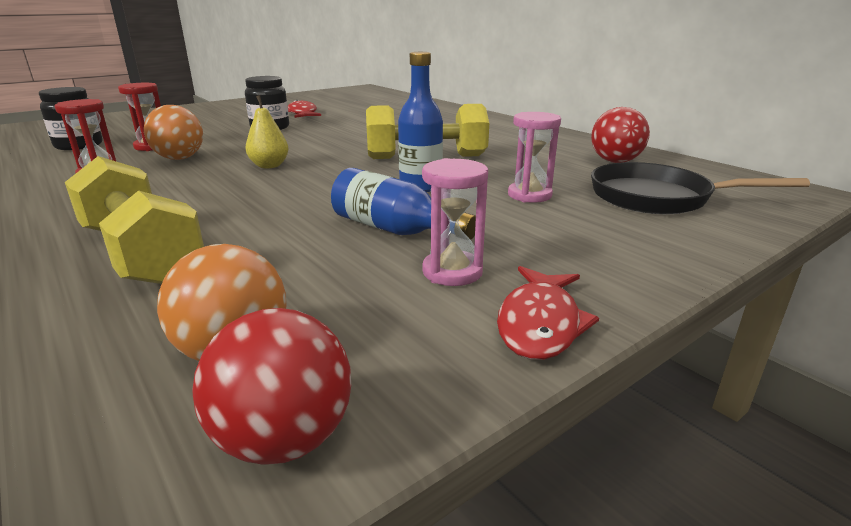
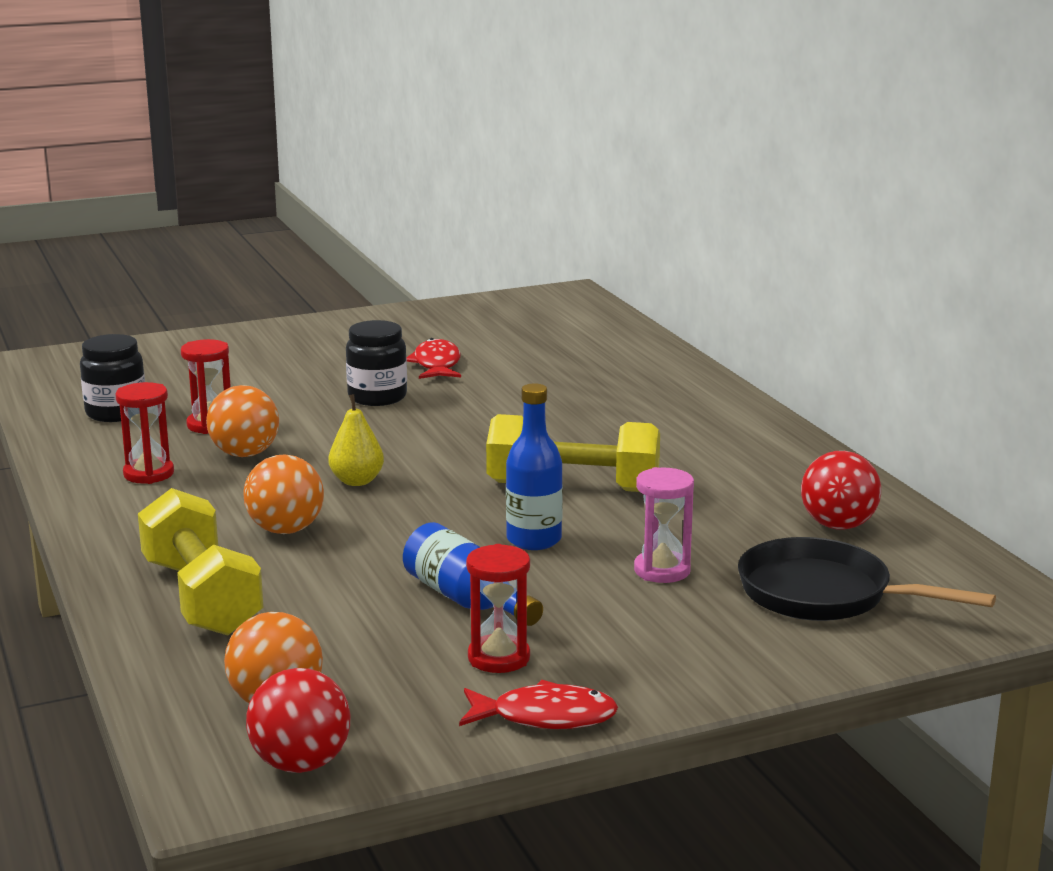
camera: 15 degrees right, 5 degrees down
pink hourglass [422,158,488,286] -> red hourglass [466,544,530,673]
red fish [497,266,599,360] -> red fish turned 120 degrees counterclockwise [459,680,618,729]
none -> orange ball [243,455,324,534]

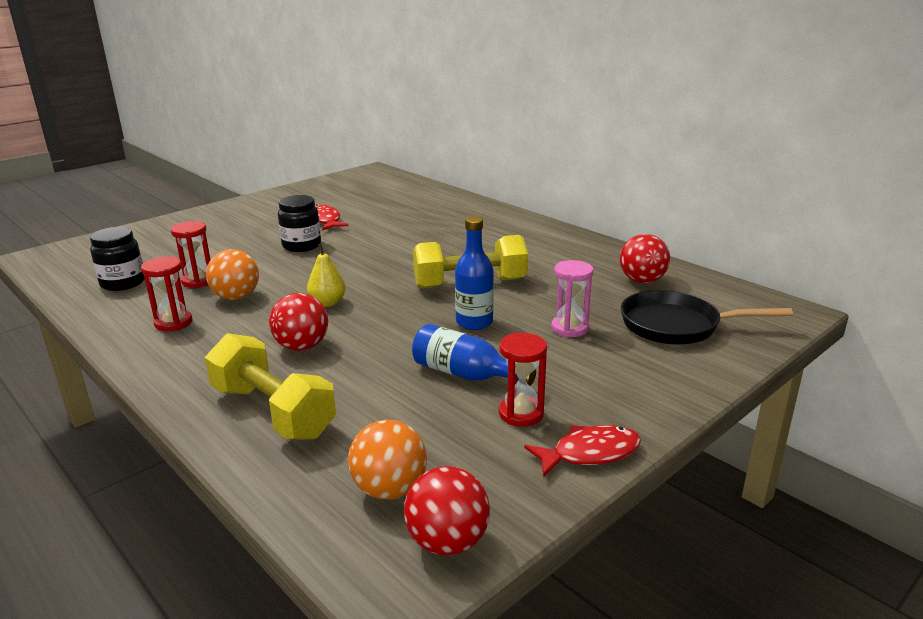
camera: 20 degrees left, 5 degrees up
orange ball [243,455,324,534] -> red ball [269,293,328,351]

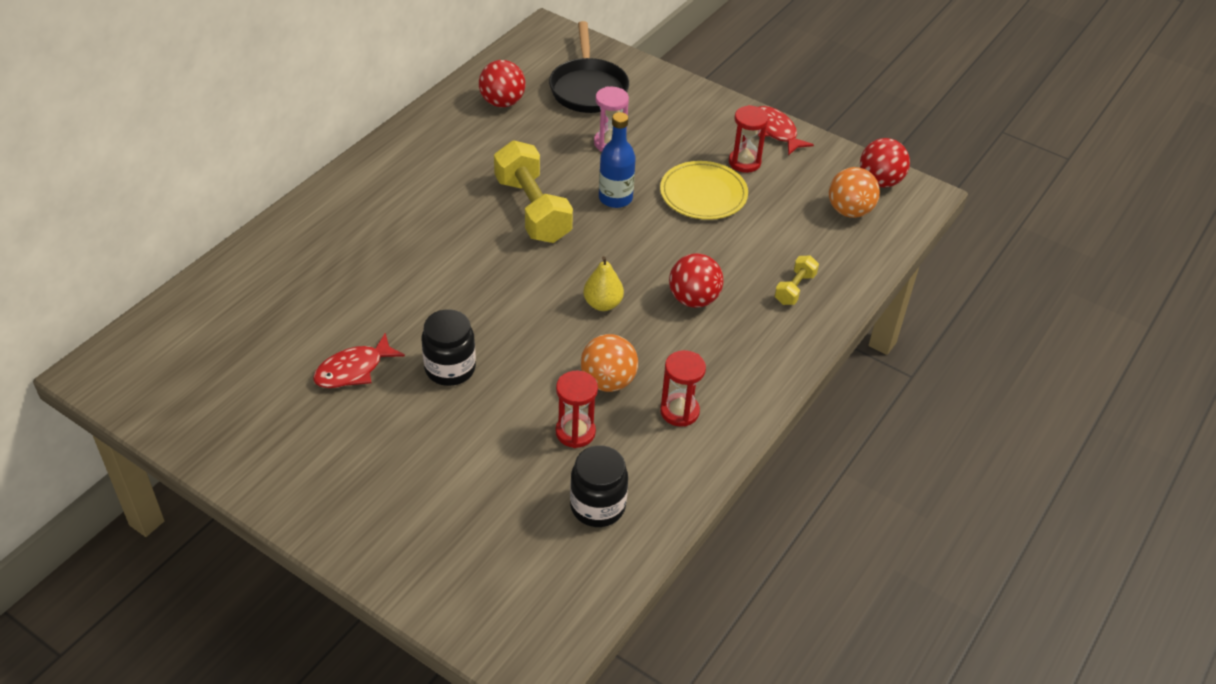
camera: 105 degrees left, 20 degrees up
yellow dumbbell [205,333,336,440] -> yellow dumbbell [775,255,819,305], size x0.49
blue bottle [412,324,536,386] -> yellow plate [660,161,748,220]

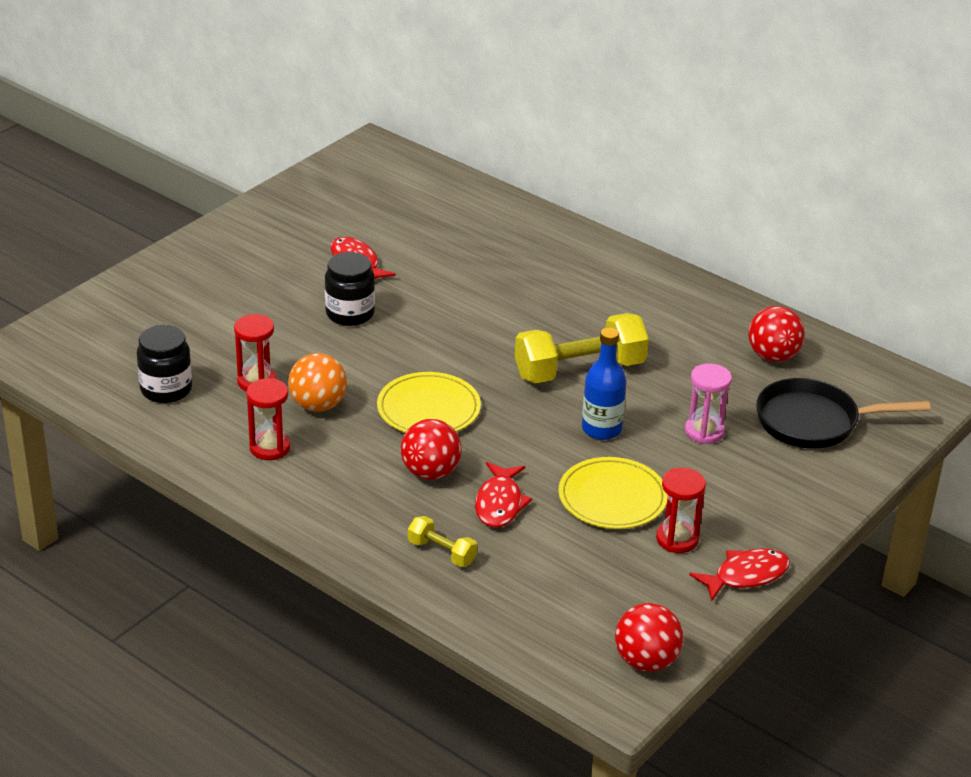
camera: 95 degrees right, 10 degrees down
yellow pear [583,256,624,311] -> yellow plate [377,372,481,433]
orange ball [829,167,880,218] -> none
none -> red fish [475,462,532,528]

